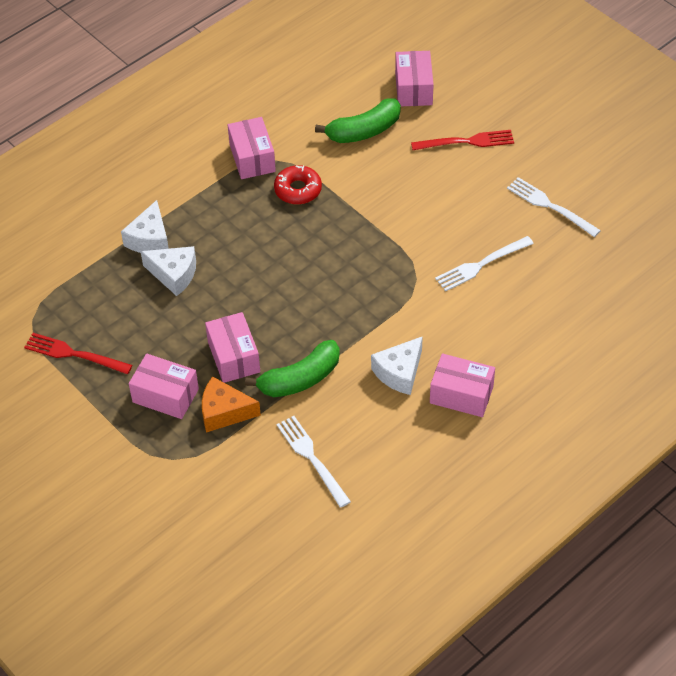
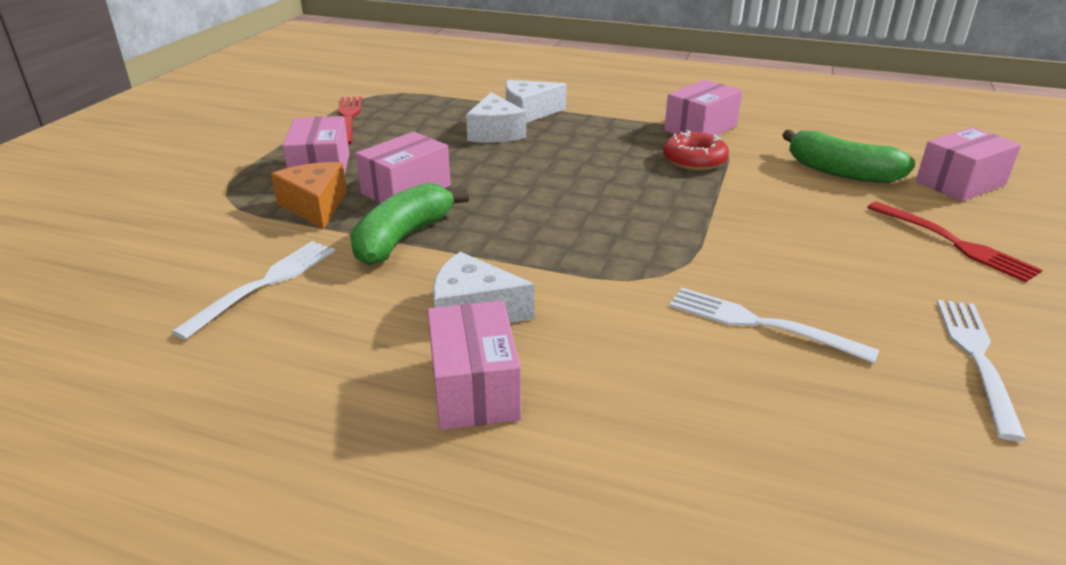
camera: 60 degrees right, 20 degrees down
green banana [245,340,340,397] -> green banana turned 90 degrees clockwise [350,183,469,265]

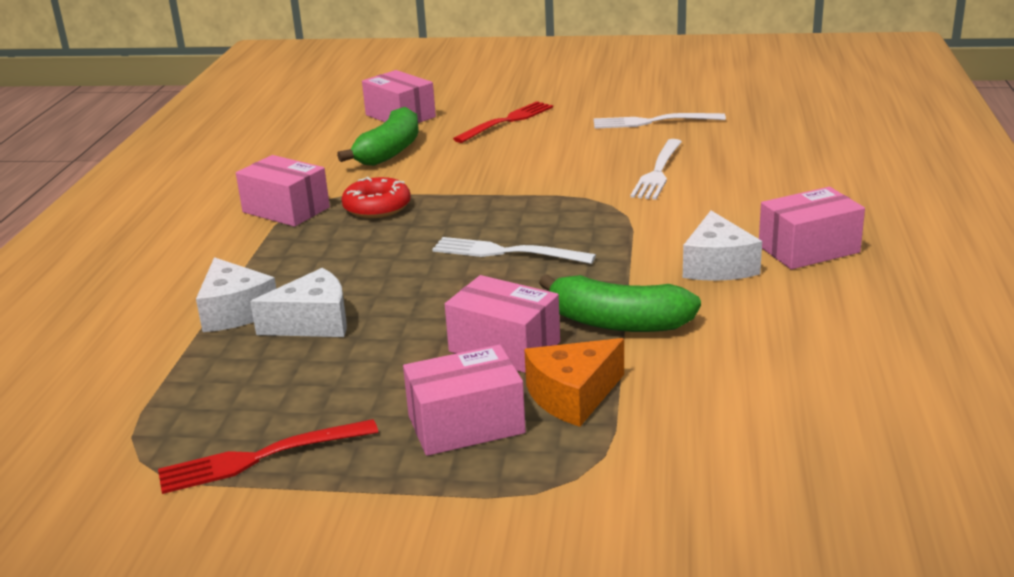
camera: 100 degrees left, 5 degrees down
white fork [172,241,335,340] -> white fork moved to [432,237,596,264]

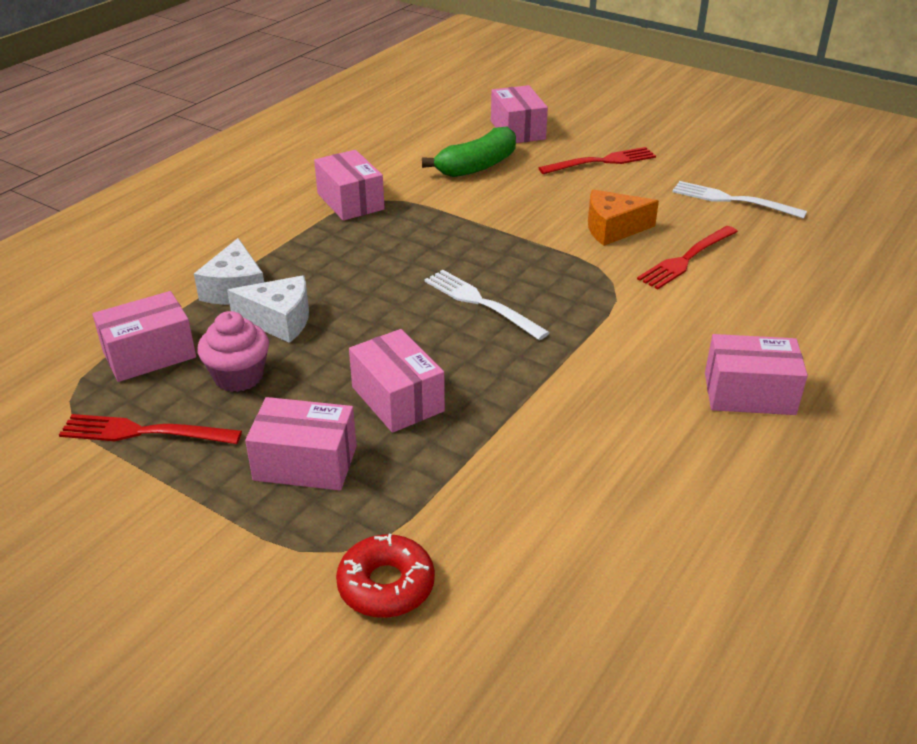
camera: 25 degrees right, 10 degrees up
red donut [341,177,411,218] -> red donut moved to [336,534,435,618]
orange cheese [524,338,624,427] -> orange cheese moved to [588,190,659,246]
green banana [539,274,701,332] -> none
white fork [630,139,682,200] -> red fork [637,226,738,289]
white cheese [683,211,762,281] -> none
none -> pink box [92,291,196,382]
none -> pink cupcake [197,311,269,392]

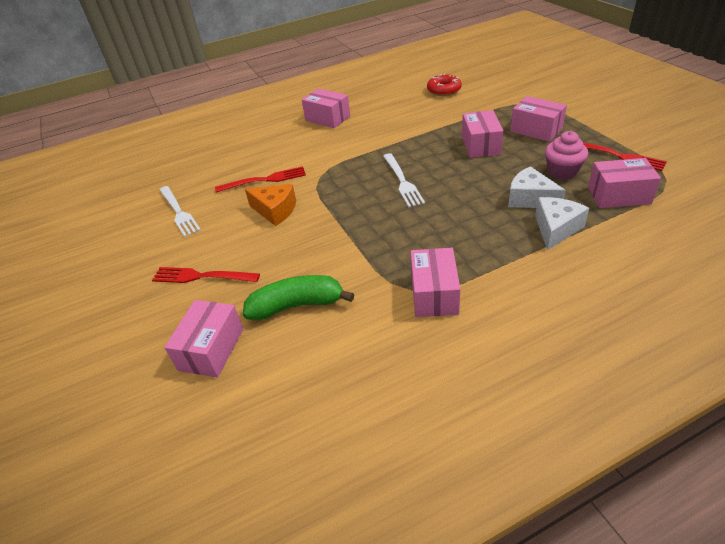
camera: 145 degrees left, 5 degrees up
red donut [336,534,435,618] -> red donut moved to [427,73,462,96]

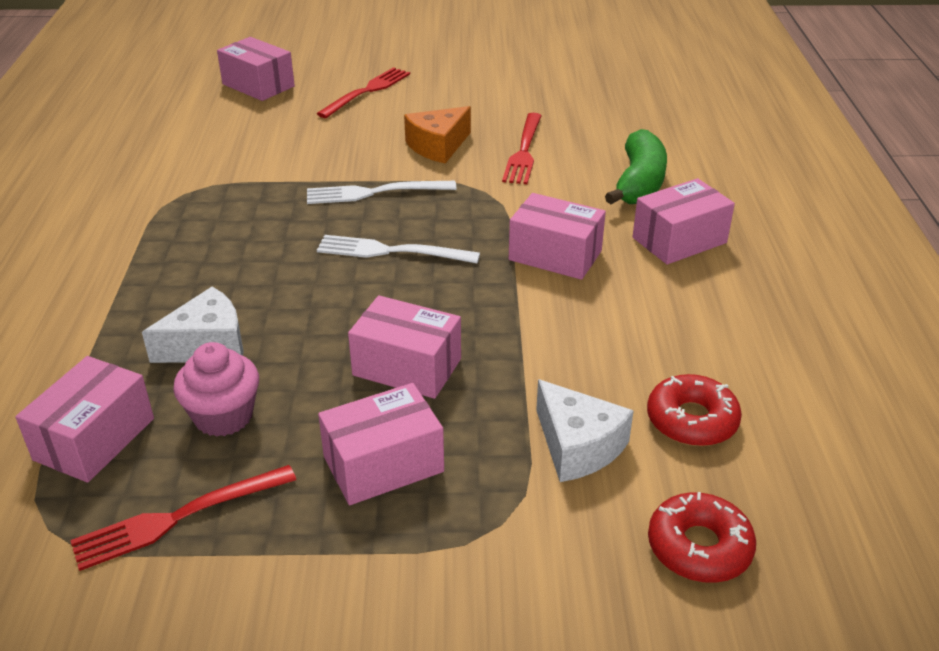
camera: 110 degrees right, 5 degrees down
white fork [159,186,201,237] -> white fork moved to [307,181,457,204]
green banana [243,275,354,320] -> green banana moved to [605,129,667,204]
pink box [411,248,460,317] -> pink box moved to [509,193,606,280]
white cheese [535,197,589,250] -> white cheese moved to [536,379,634,482]
none -> red donut [648,492,756,583]

